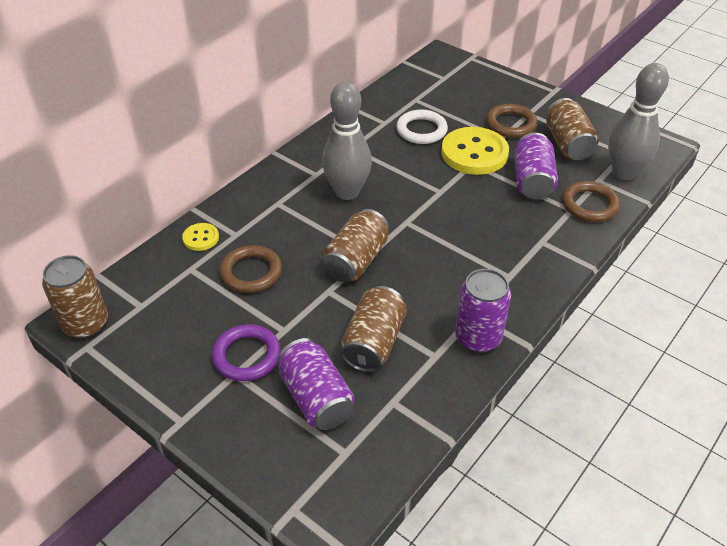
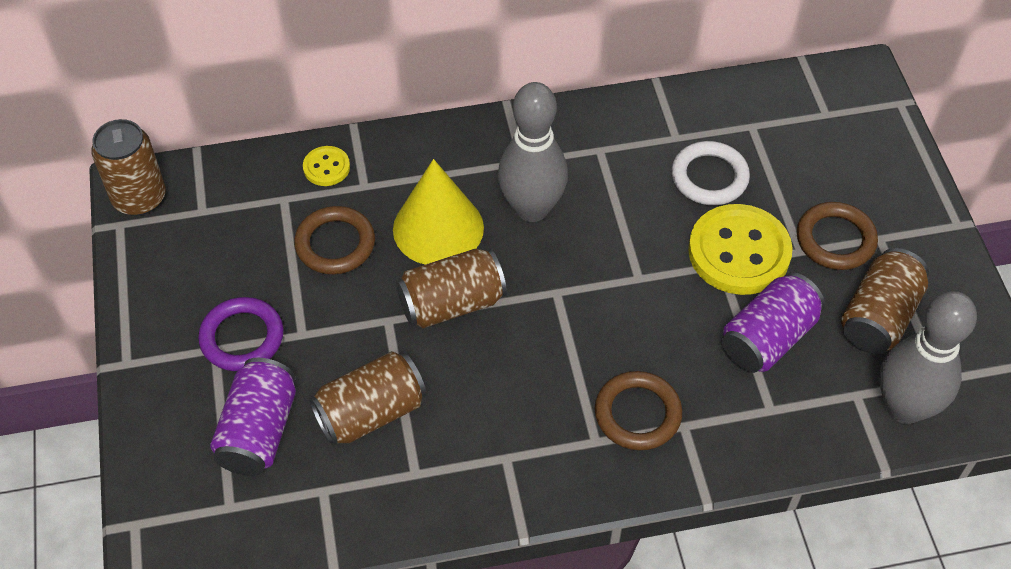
camera: 40 degrees right, 10 degrees up
purple can [455,269,511,352] -> none
brown ring [562,181,620,222] -> brown ring moved to [595,371,683,450]
none -> yellow cone [393,159,484,264]

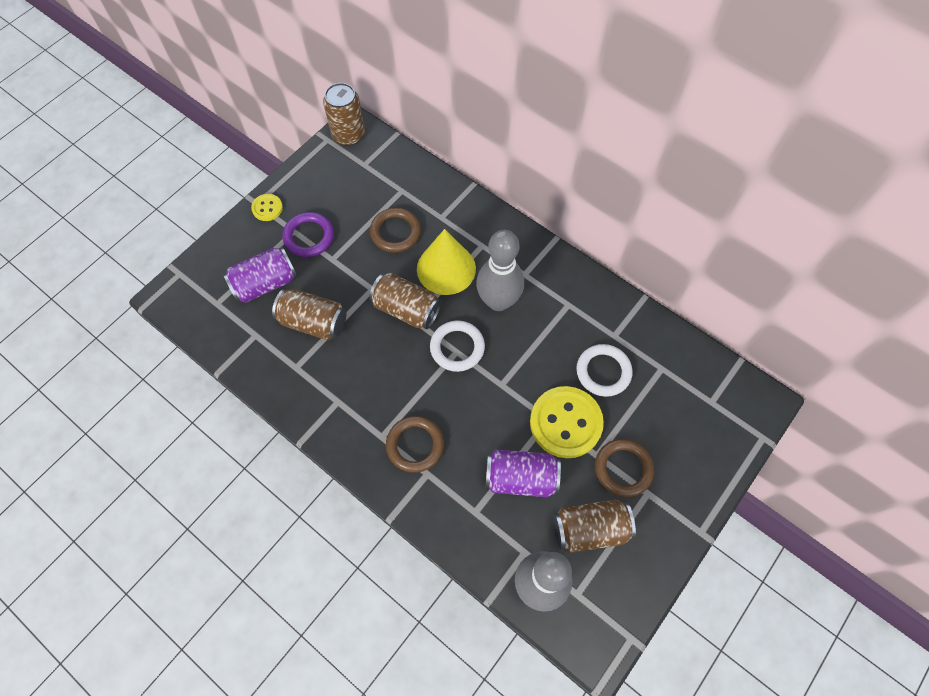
camera: 50 degrees right, 10 degrees up
yellow button [303,146,350,186] -> yellow button moved to [251,194,283,221]
none -> white ring [430,320,485,372]

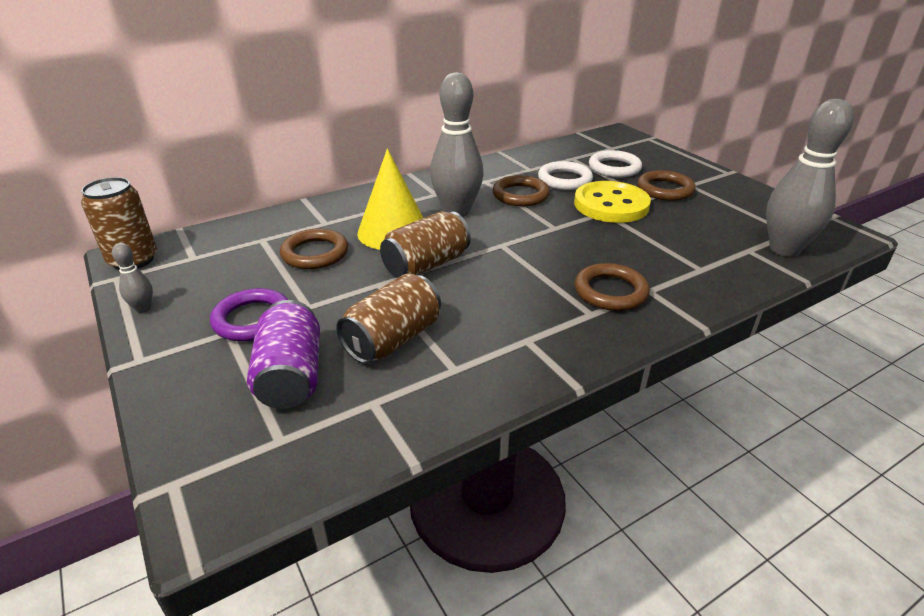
camera: 70 degrees left, 30 degrees down
yellow button [251,194,283,221] -> none
white ring [430,320,485,372] -> white ring moved to [589,150,642,177]
purple can [485,449,561,497] -> none
brown can [553,499,636,553] -> none
none -> grey bowling pin [112,243,153,313]
none -> brown ring [492,175,550,206]

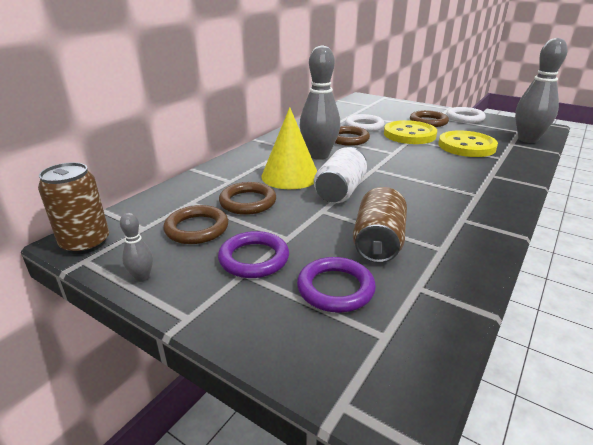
camera: 25 degrees left, 5 degrees down
purple can [247,300,320,409] -> purple ring [297,257,376,313]
brown can [380,211,471,278] -> white can [314,147,367,203]
brown ring [575,263,650,311] -> brown ring moved to [164,205,228,244]
white ring [589,150,642,177] -> white ring moved to [447,107,486,123]
none -> yellow button [438,131,498,157]

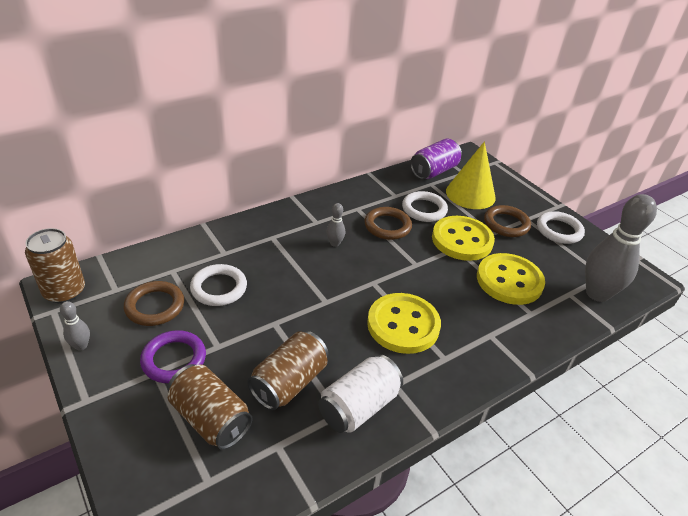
camera: 20 degrees right, 10 degrees up
brown ring [219,182,276,215] -> white ring [190,264,247,306]
yellow cone [261,107,317,189] -> yellow cone moved to [446,142,496,209]
purple ring [297,257,376,313] -> brown can [167,364,252,450]
grey bowling pin [300,45,340,160] -> grey bowling pin [326,203,345,247], size x0.44
white can [314,147,367,203] -> white can moved to [318,355,403,433]
none -> yellow button [367,293,441,354]
none -> purple can [410,139,462,179]

